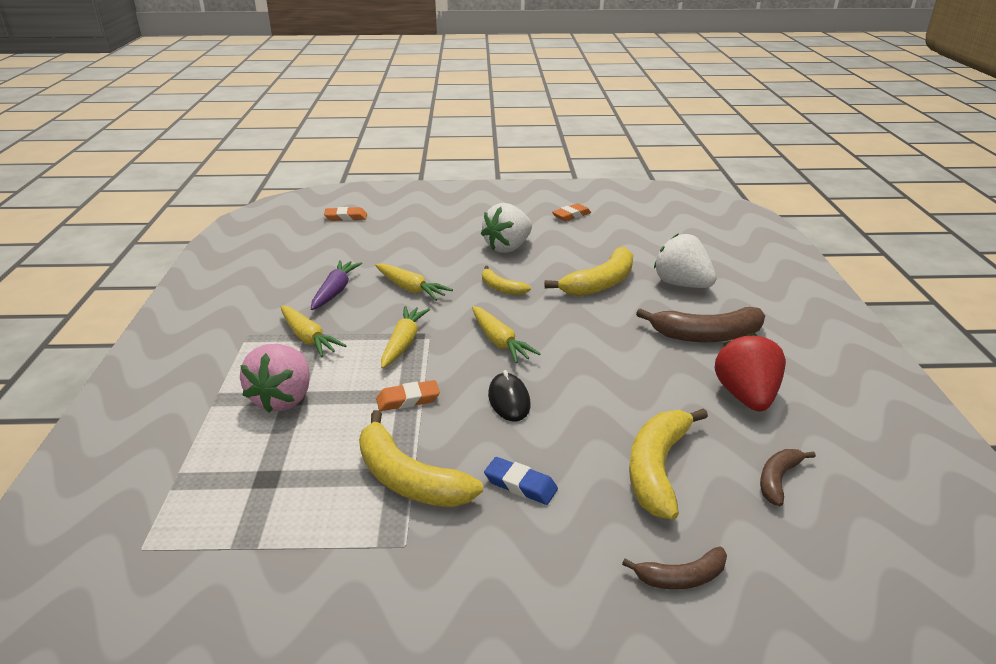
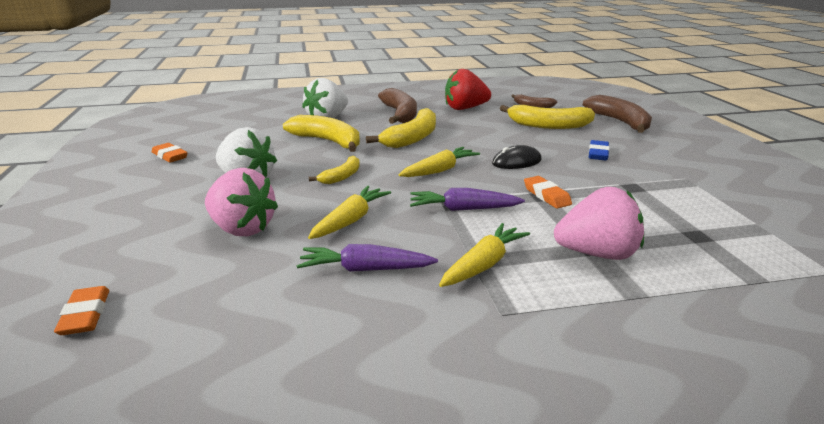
camera: 100 degrees left, 5 degrees down
yellow banana [359,410,483,507] -> yellow banana moved to [366,108,436,148]
yellow carrot [381,306,430,368] -> purple carrot [410,188,525,211]
brown banana [622,547,727,590] -> brown banana [583,95,652,133], size x1.80
none -> pink strawberry [205,168,278,236]

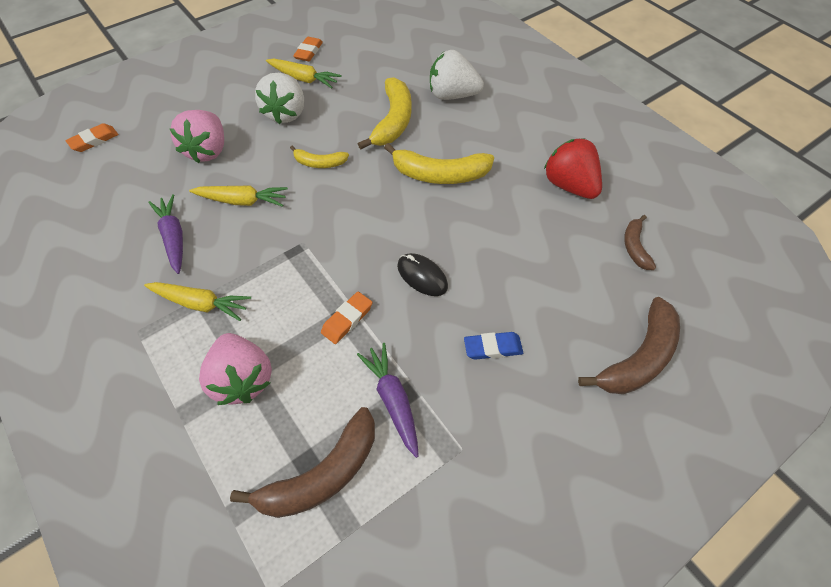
camera: 65 degrees right, 30 degrees up
brown banana [378,88,417,124] -> brown banana moved to [230,407,375,518]
yellow carrot [399,147,480,177] -> yellow carrot moved to [266,58,342,88]
purple carrot [410,188,525,211] -> purple carrot moved to [357,343,419,458]
yellow banana [500,105,595,129] -> none

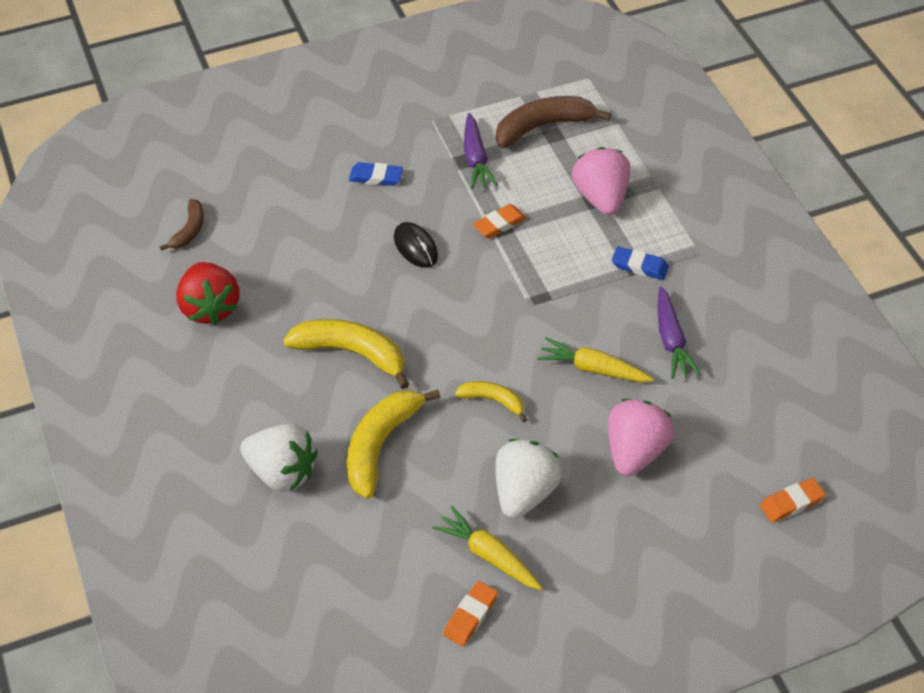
camera: 165 degrees left, 5 degrees down
yellow carrot [144,282,251,321] -> blue eraser [612,246,669,280]
brown banana [578,297,680,394] -> none

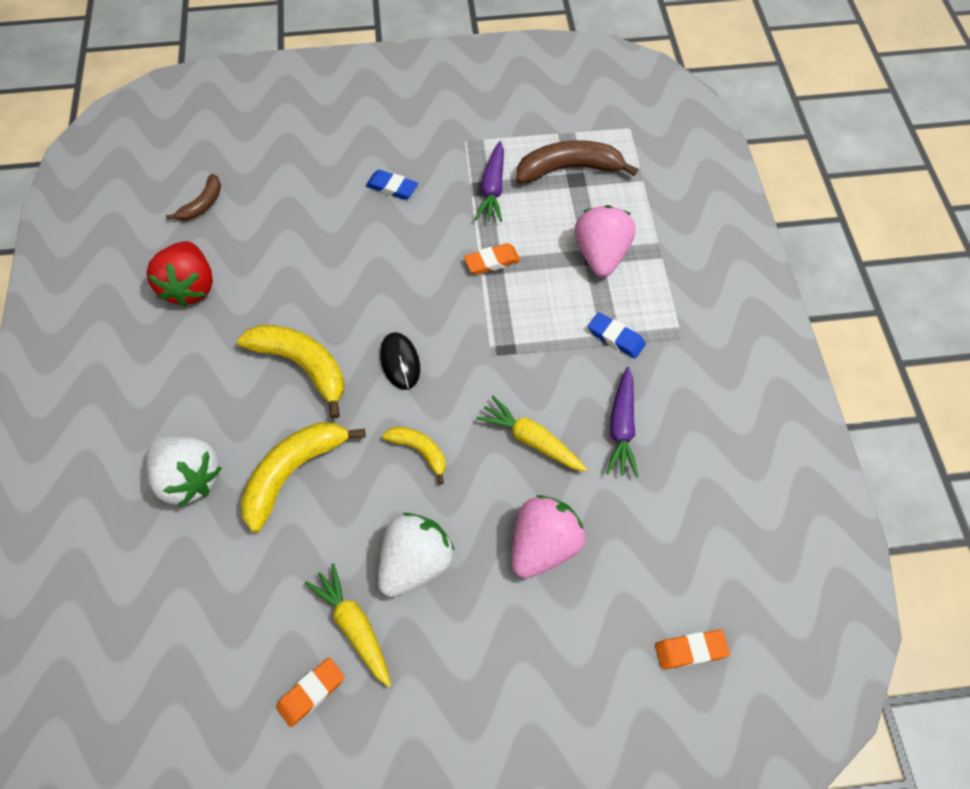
camera: 15 degrees right, 10 degrees up
black mouse [394,222,438,268] -> black mouse moved to [380,332,420,390]

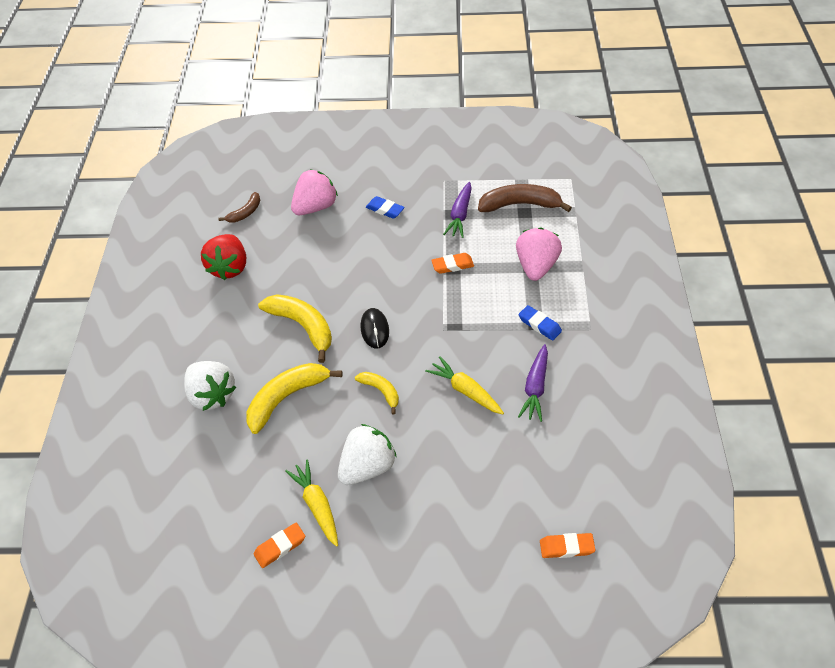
camera: 10 degrees right, 10 degrees down
pink strawberry [512,495,585,578] -> pink strawberry moved to [291,169,338,215]

